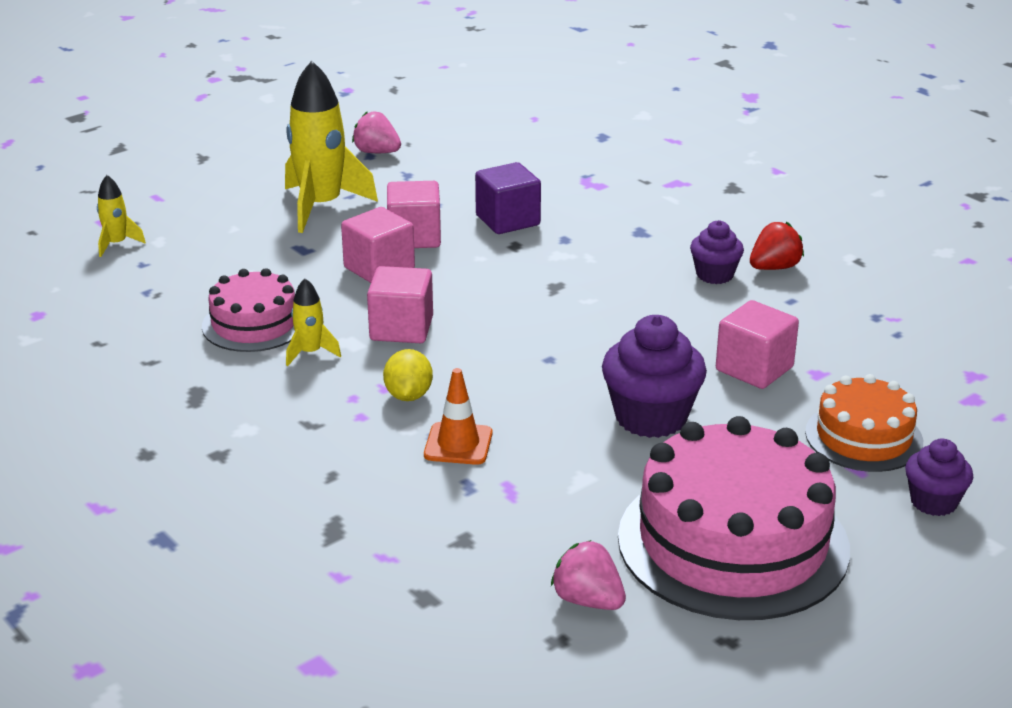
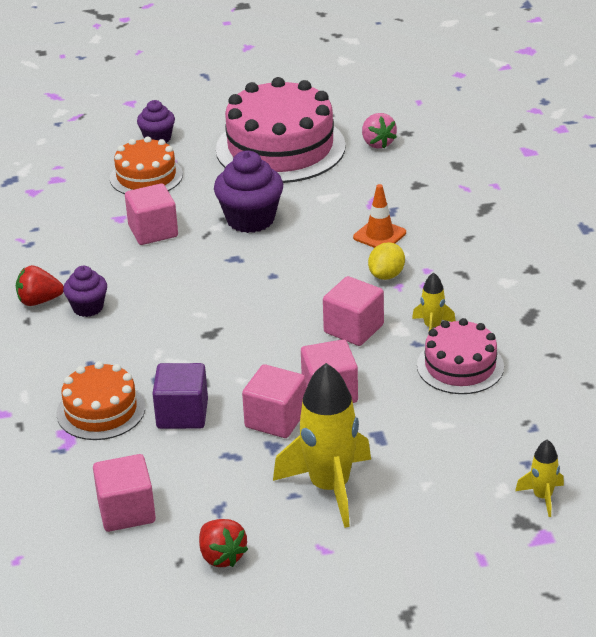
camera: 150 degrees left, 5 degrees up
pink strawberry [352,111,401,153] -> red strawberry [199,519,248,567]
none -> orange cake [56,361,145,440]
none -> pink cube [93,454,156,532]

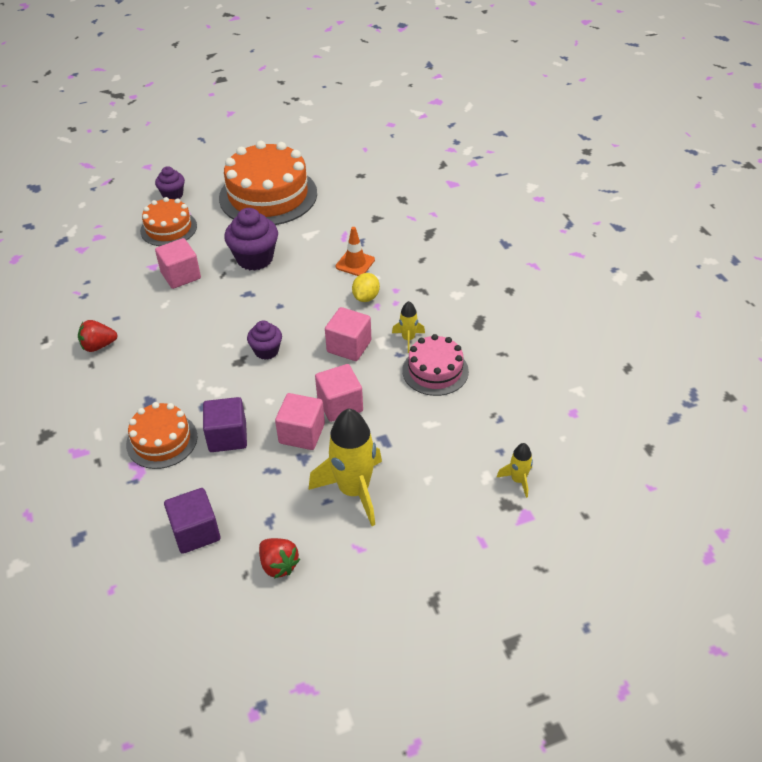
camera: 10 degrees left, 10 degrees up
purple cupcake [63,266,107,317] -> purple cupcake moved to [247,321,282,360]
pink cube [93,454,156,532] -> purple cube [164,488,220,554]
pink cake [216,77,346,183] -> orange cake [219,141,317,225]
pink strawberry [362,113,397,148] -> none

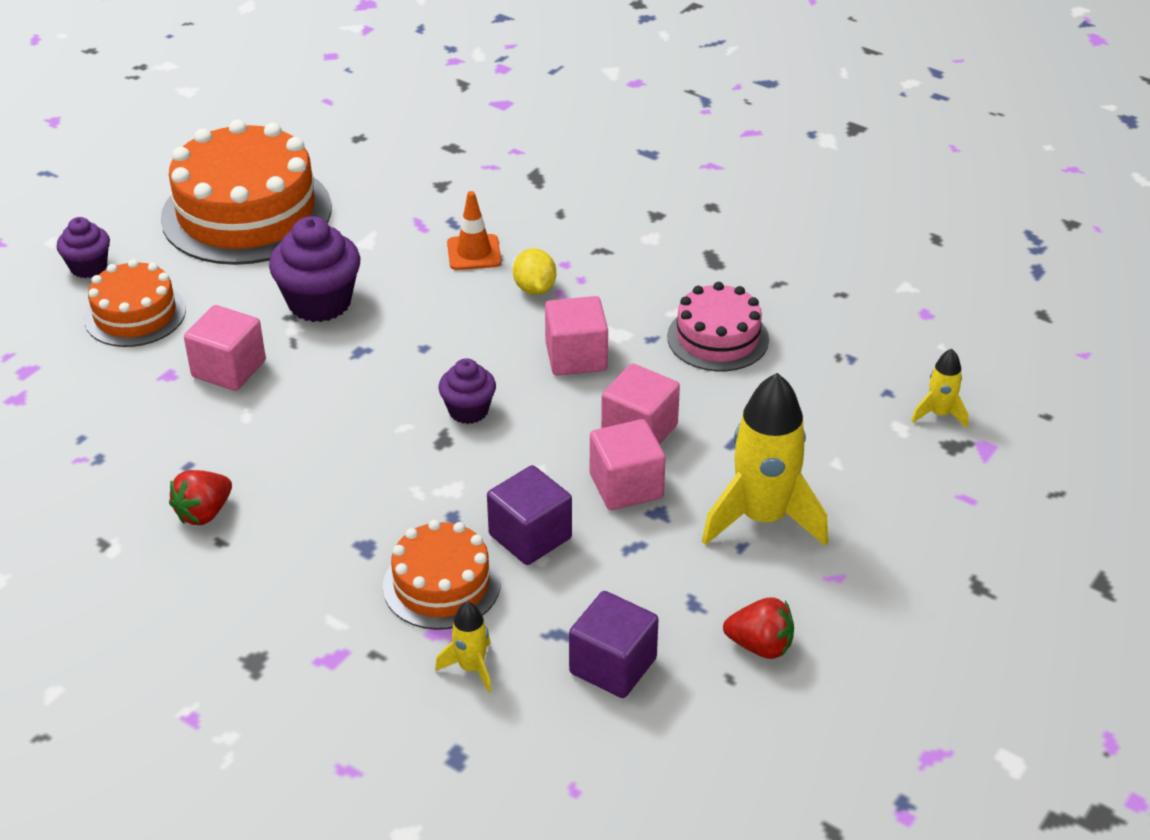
camera: 35 degrees left, 5 degrees down
yellow rocket [392,301,425,353] -> yellow rocket moved to [435,601,492,693]

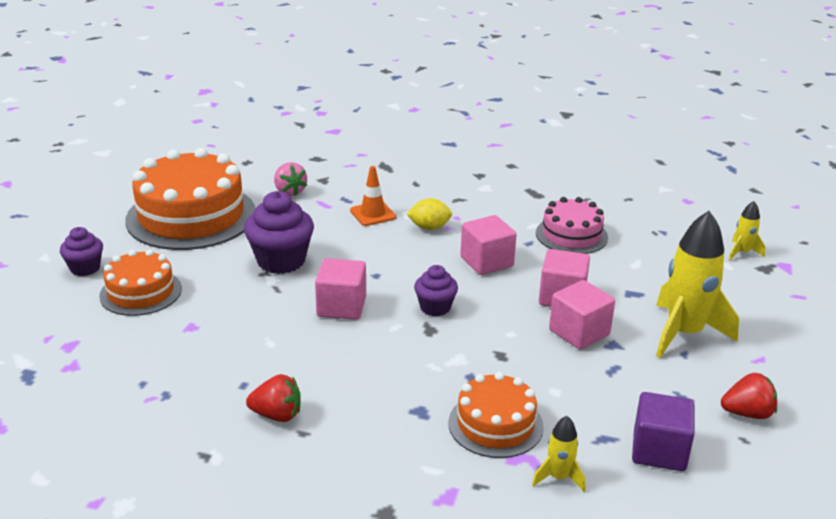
camera: 20 degrees left, 10 degrees down
red strawberry [169,470,232,525] -> red strawberry turned 105 degrees counterclockwise [246,374,301,422]
pink cube [184,305,266,391] -> pink cube moved to [315,258,366,320]
purple cube [487,465,572,565] -> none
yellow lemon [513,248,556,295] -> yellow lemon turned 60 degrees counterclockwise [406,198,452,230]
none -> pink strawberry [274,162,307,196]

